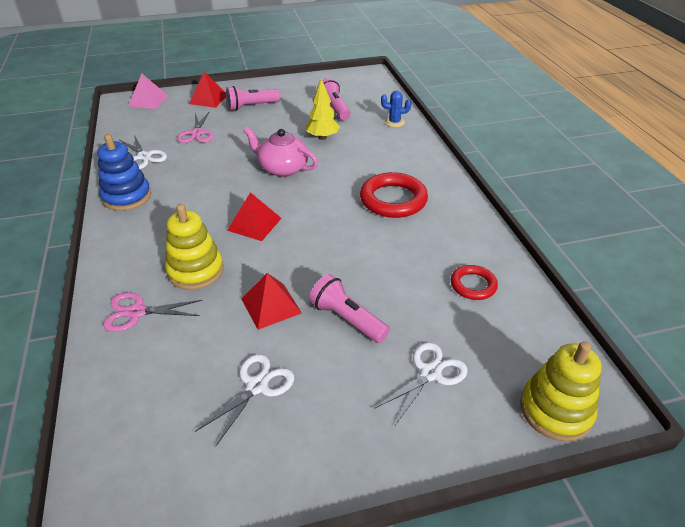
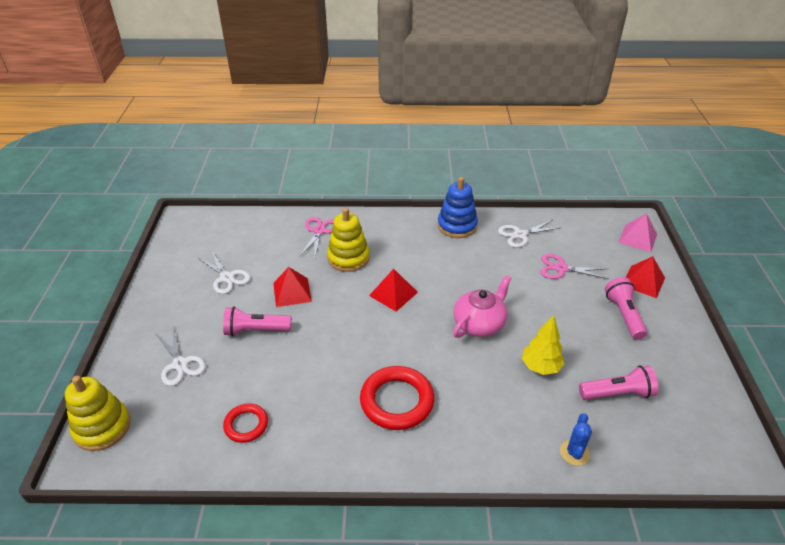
camera: 105 degrees right, 0 degrees up
pink flashlight [309,274,390,343] -> pink flashlight turned 150 degrees counterclockwise [223,307,291,336]

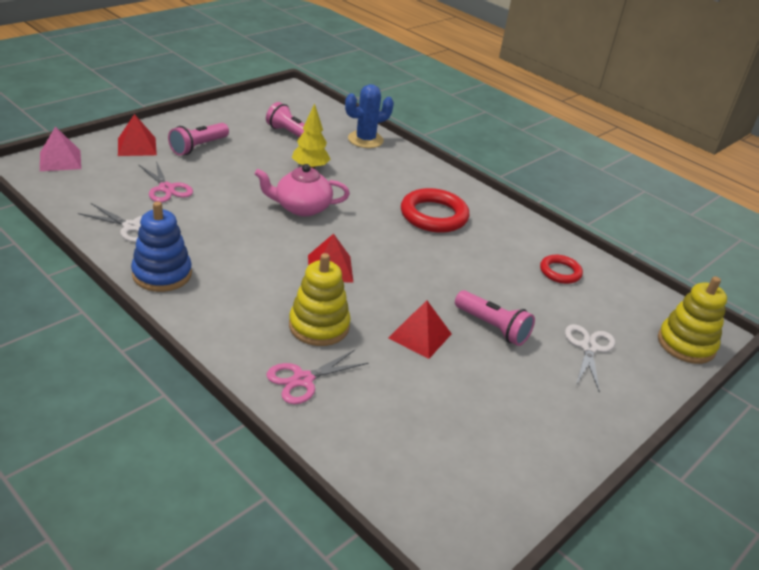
camera: 140 degrees left, 5 degrees down
white scissors [197,251,251,294] -> none
blue cactus [560,413,592,466] -> blue cactus [345,84,394,148], size x1.61

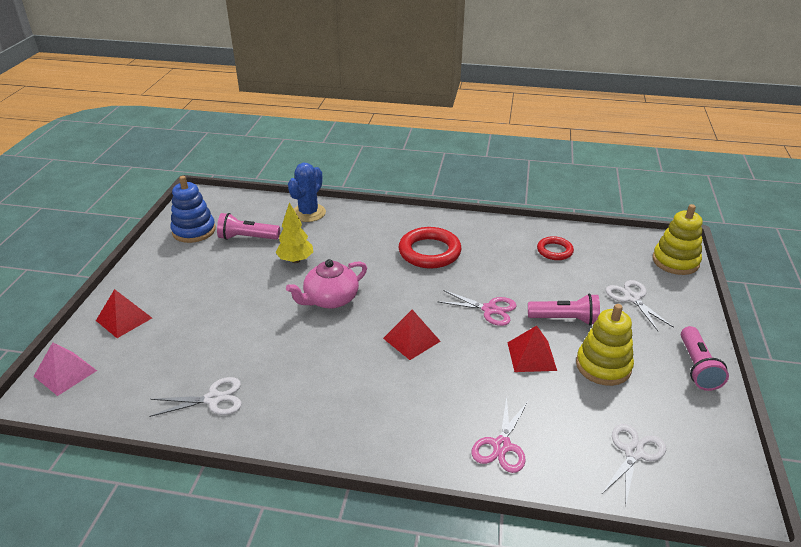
camera: 30 degrees left, 0 degrees up
blue stacking toy [131,201,192,292] -> blue stacking toy moved to [171,176,216,243]
pink scissors [138,161,193,203] -> pink scissors moved to [437,290,517,326]
pink flashlight [168,123,229,155] -> pink flashlight moved to [681,326,729,391]
yellow stacking toy [289,253,350,346] -> yellow stacking toy moved to [576,304,634,386]
none -> white scissors [601,424,666,504]

